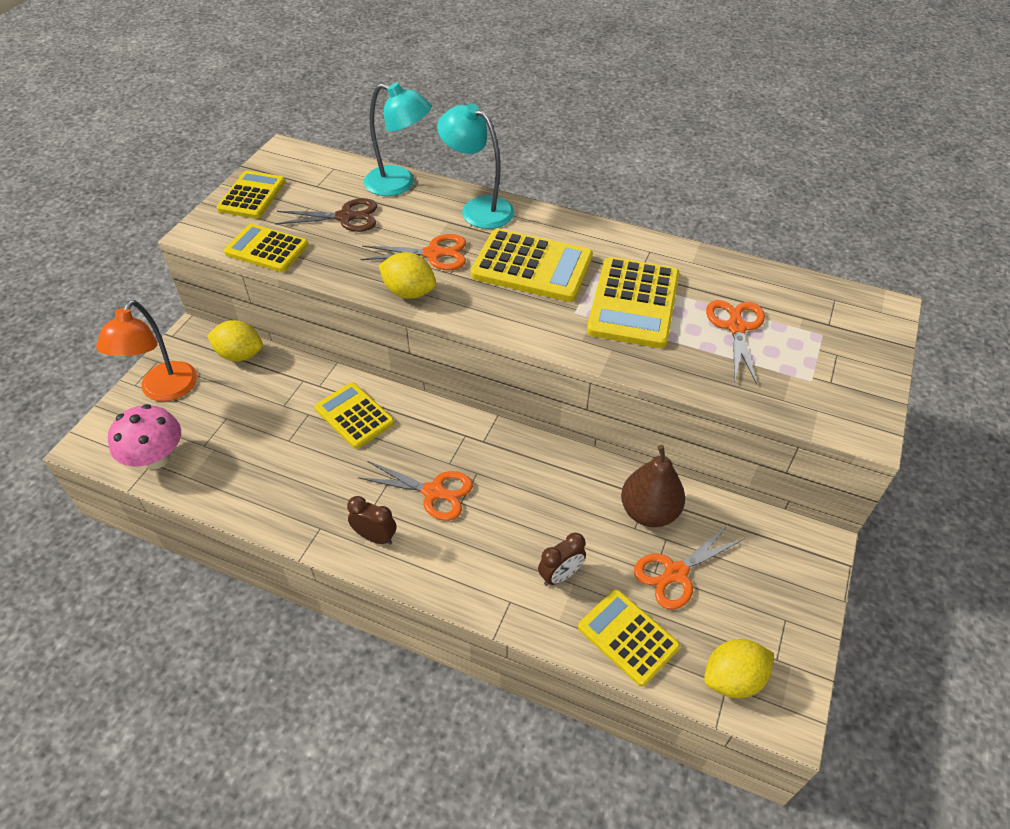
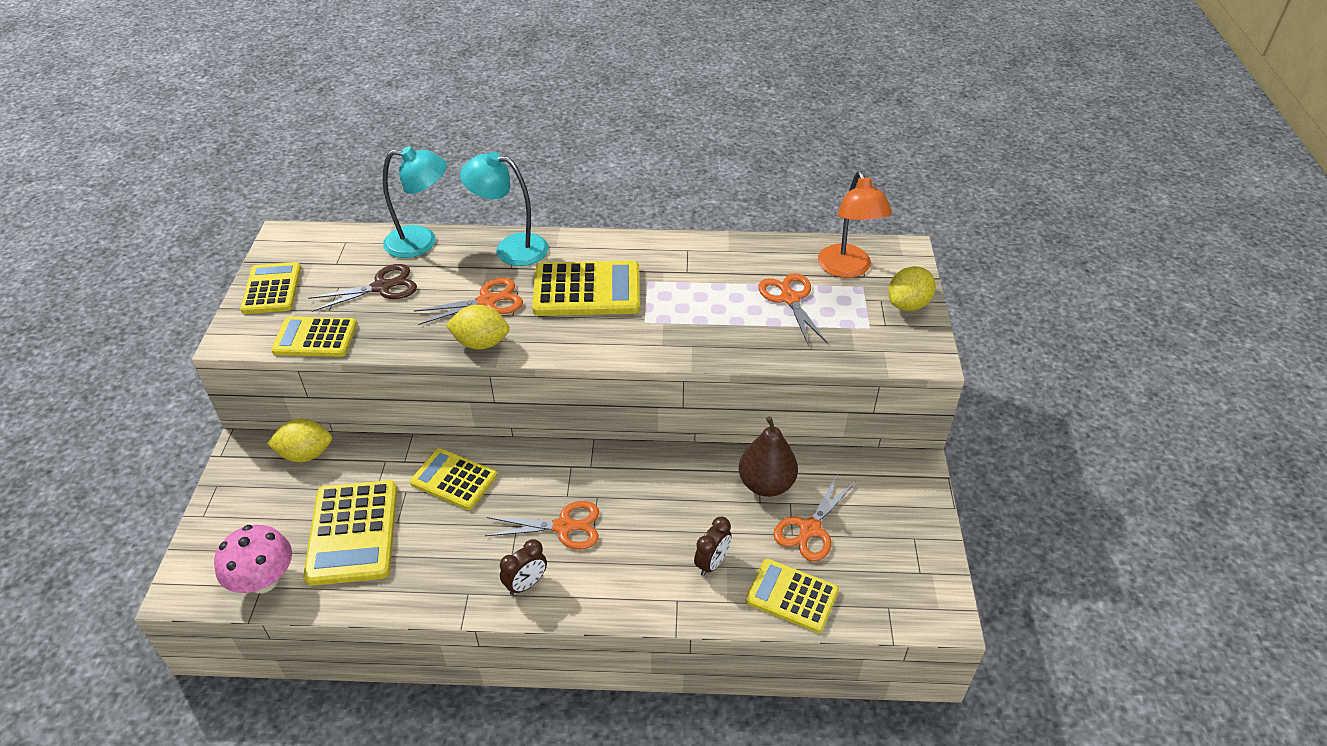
camera: 20 degrees left, 5 degrees down
orange lamp [96,300,197,401] -> orange lamp moved to [818,171,892,278]
brown clock [347,496,397,545] -> brown clock turned 135 degrees clockwise [500,539,547,595]
yellow calculator [587,257,679,348] -> yellow calculator moved to [303,480,397,586]
yellow lemon [704,639,774,698] -> yellow lemon moved to [888,266,936,311]

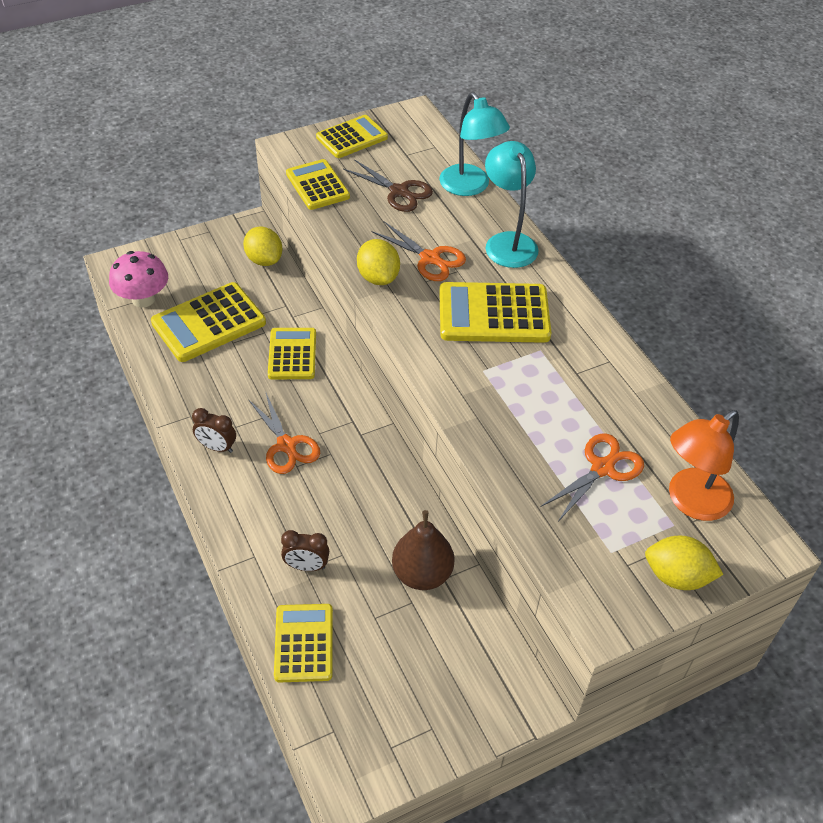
camera: 60 degrees right, 5 degrees up
yellow calculator [532,261,640,316] -> yellow calculator turned 120 degrees clockwise [439,282,551,343]
orange scissors [773,473,856,562] -> none

